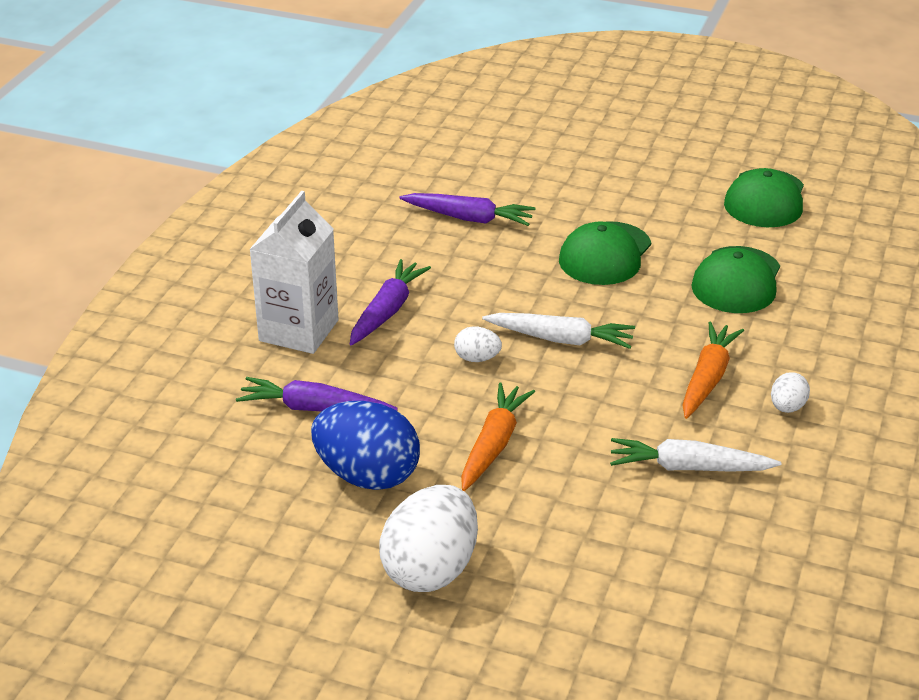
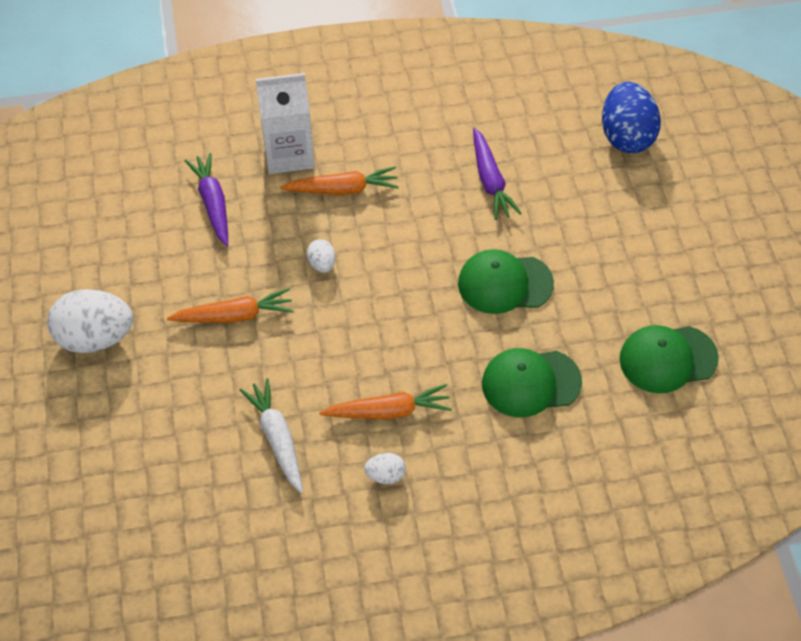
camera: 60 degrees right, 20 degrees up
blue egg [311,401,420,490] -> blue egg moved to [602,82,661,153]
purple carrot [350,259,431,346] -> orange carrot [280,167,399,195]
white carrot [482,313,635,349] -> none

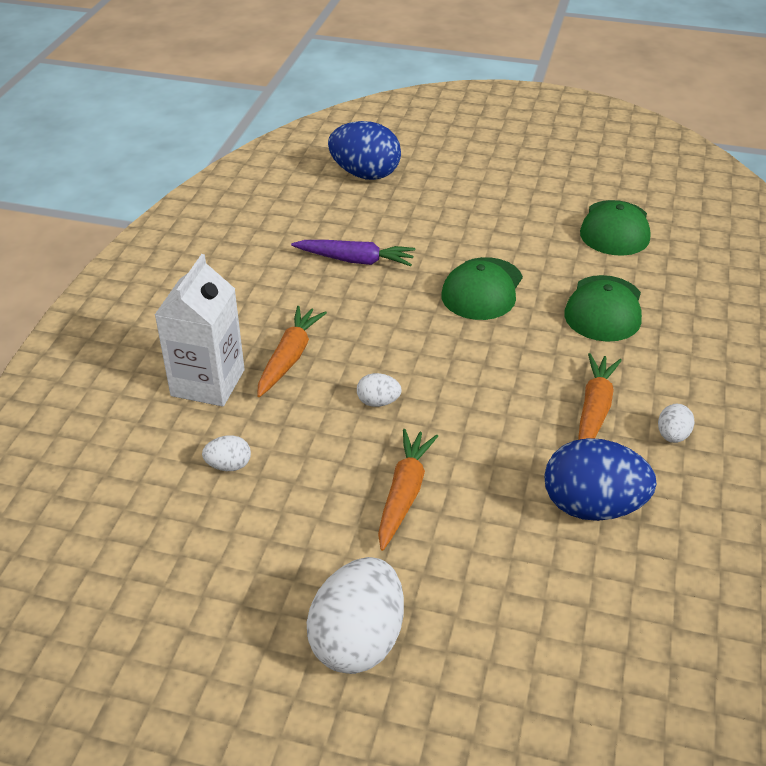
camera: 65 degrees left, 15 degrees down
purple carrot [185,153,228,247] -> white egg [202,435,251,471]
white carrot [240,378,303,493] -> blue egg [544,438,657,521]

